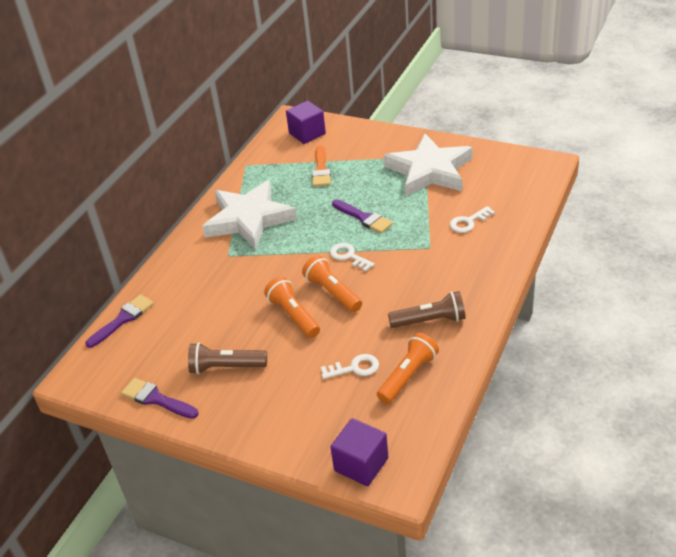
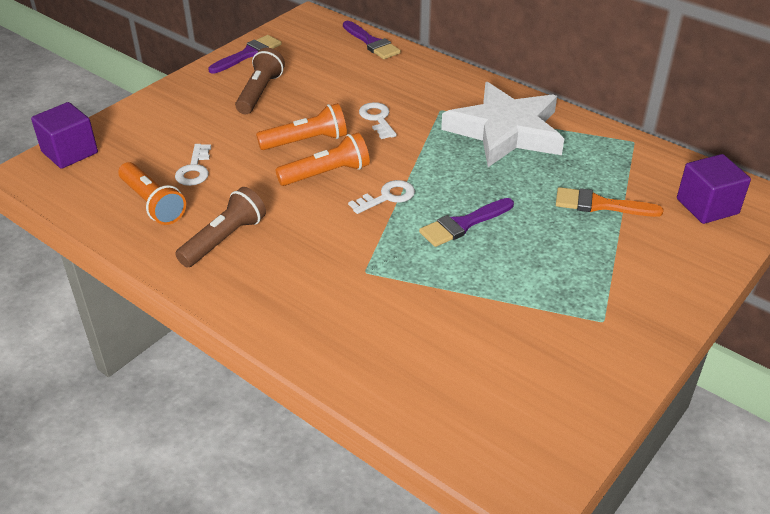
camera: 100 degrees right, 0 degrees up
white star [384,134,472,196] -> none
brown flashlight [388,291,466,328] -> brown flashlight turned 150 degrees counterclockwise [175,187,266,267]
white key [450,206,495,233] -> white key moved to [359,102,397,139]

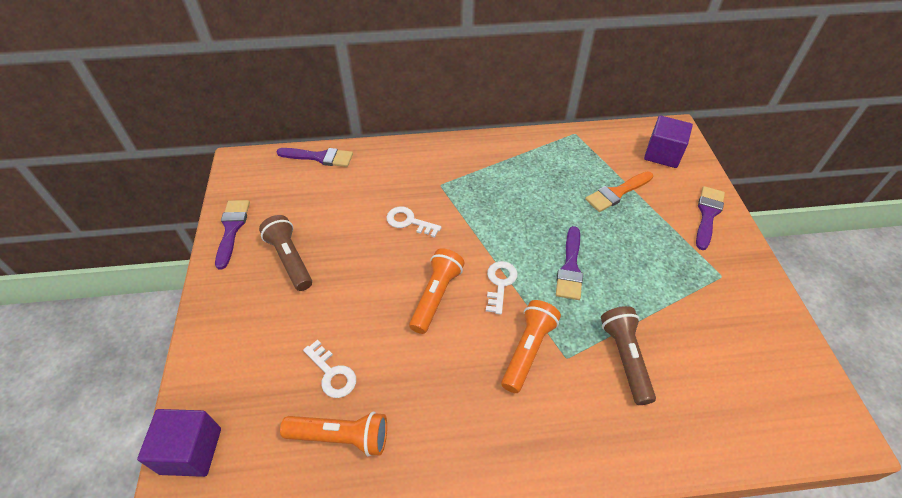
camera: 45 degrees left, 10 degrees up
brown flashlight [175,187,266,267] -> brown flashlight moved to [601,306,656,405]
orange flashlight [256,103,347,150] -> orange flashlight moved to [501,300,561,393]
white star [441,82,564,167] -> none
none -> purple brush [696,186,725,250]

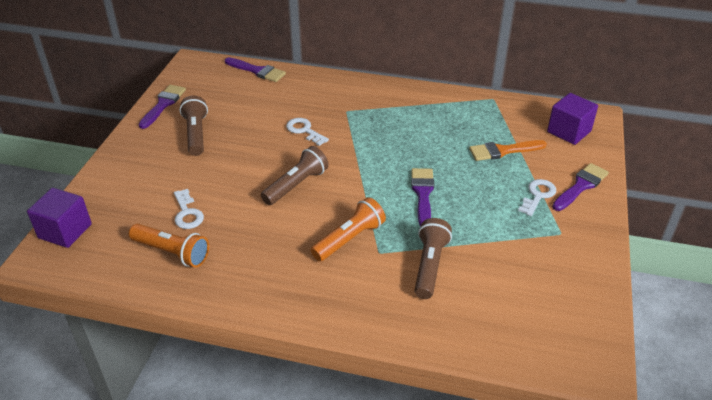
camera: 20 degrees right, 10 degrees down
orange flashlight [409,248,465,334] -> brown flashlight [261,146,329,205]
white key [486,261,518,315] -> white key moved to [518,179,556,216]
purple brush [556,226,583,300] -> purple brush turned 150 degrees clockwise [411,168,434,227]

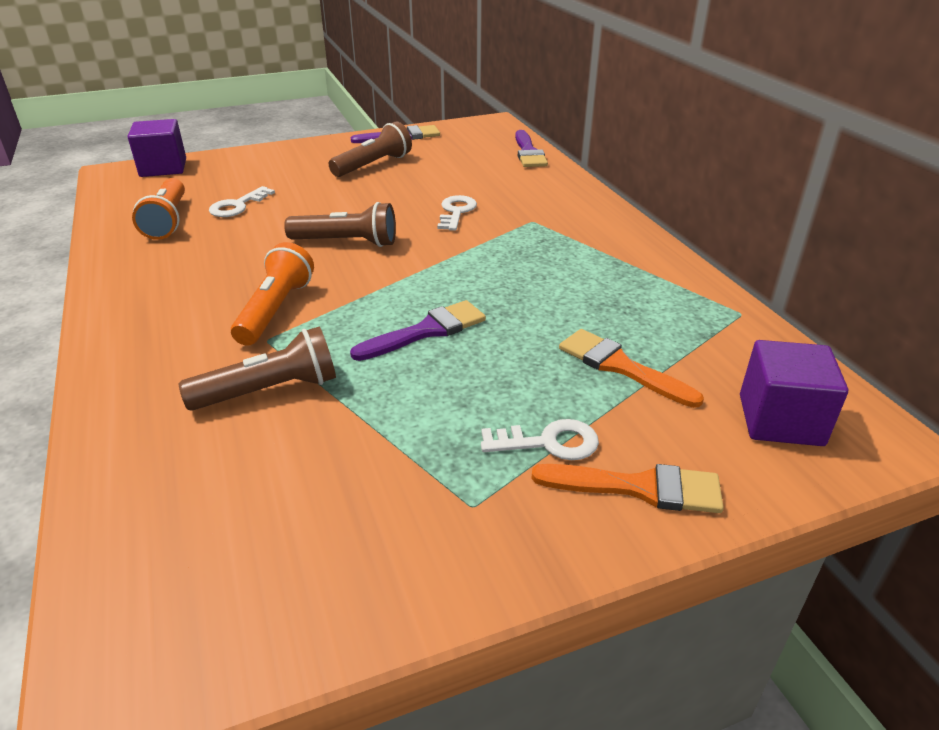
camera: 55 degrees right, 5 degrees down
orange flashlight [311,197,386,261] -> orange flashlight turned 90 degrees counterclockwise [231,242,314,346]
purple brush [552,163,609,211] -> orange brush [531,464,724,513]

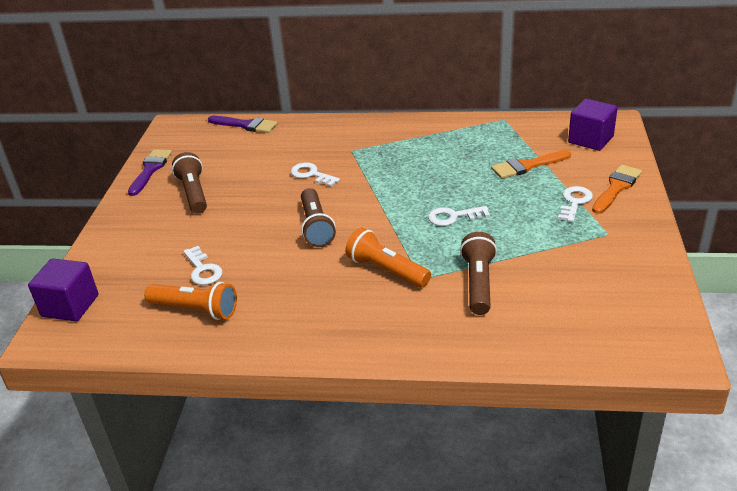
camera: 60 degrees left, 0 degrees up
brown flashlight [284,202,396,247] -> brown flashlight turned 135 degrees clockwise [301,188,336,247]
purple brush [350,300,486,361] -> white key [428,206,490,226]

